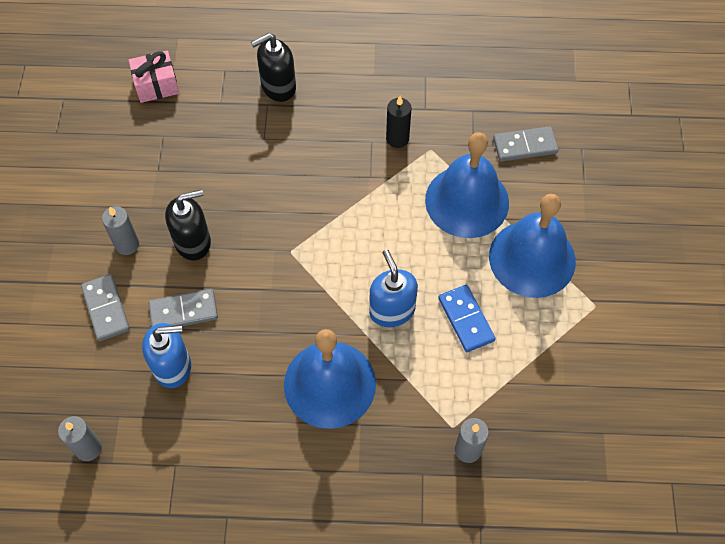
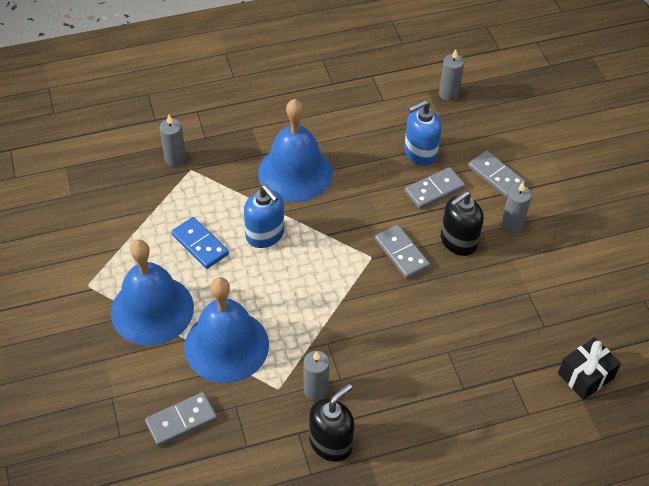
camera: 160 degrees right, 10 degrees down
pink gift [129,50,179,103] -> black gift [558,337,621,400]
black soap dispenser [251,33,296,102] -> black soap dispenser moved to [309,384,354,462]
black candle [386,96,412,148] -> grey candle [304,351,329,401]
none -> grey domino [375,225,430,279]

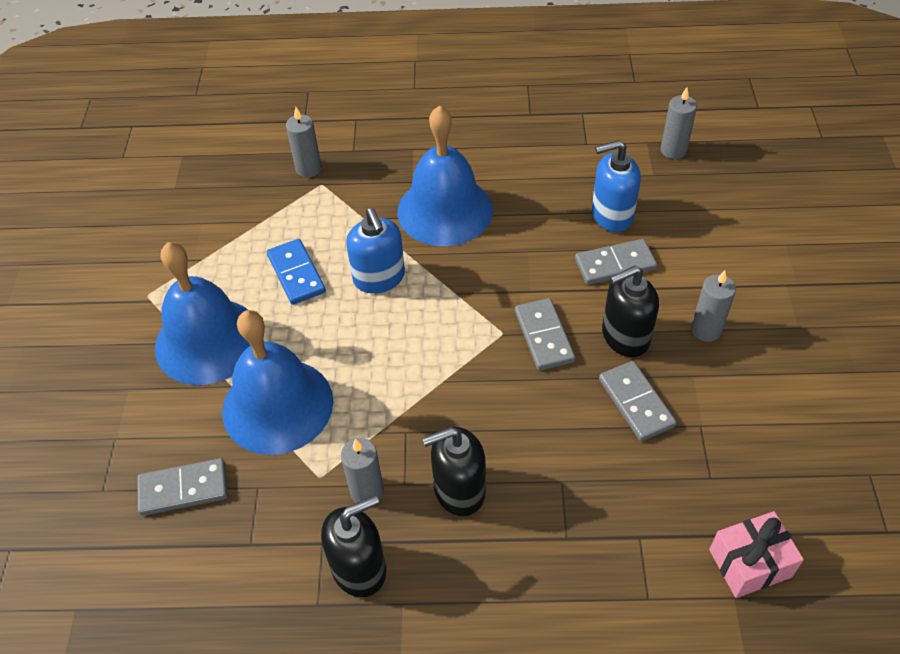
camera: 20 degrees right, 0 degrees up
grey domino [468,151,526,198] -> grey domino moved to [599,361,677,441]
black gift [558,337,621,400] -> pink gift [709,511,804,598]
none -> black soap dispenser [422,427,486,516]

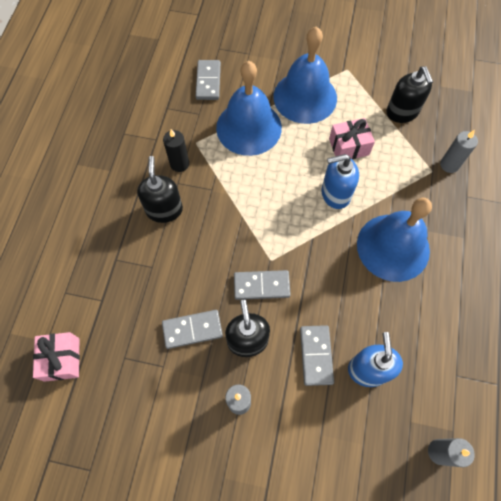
camera: 100 degrees right, 15 degrees up
blue domino [267,239,326,305] -> pink gift [329,118,375,159]
black soap dispenser [321,495,386,597] -> black soap dispenser moved to [386,66,433,123]
grey candle [341,438,384,503] -> black candle [163,129,189,172]

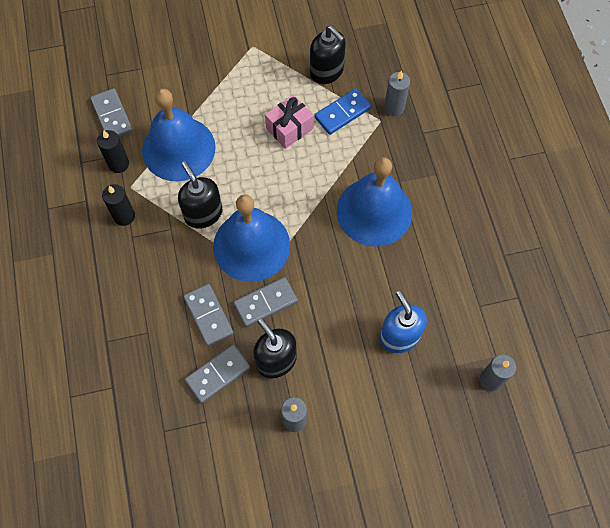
camera: 25 degrees left, 0 degrees up
pink gift [33,332,80,382] -> none
black soap dispenser [137,156,183,223] -> black soap dispenser moved to [178,161,222,229]
blue bell [274,26,337,124] -> blue bell moved to [213,194,290,282]
grey domino [300,325,334,386] -> grey domino moved to [183,284,234,346]
blue soap dispenser [322,154,359,209] -> none
none -> black candle [97,130,129,173]
none -> blue domino [314,88,371,135]

